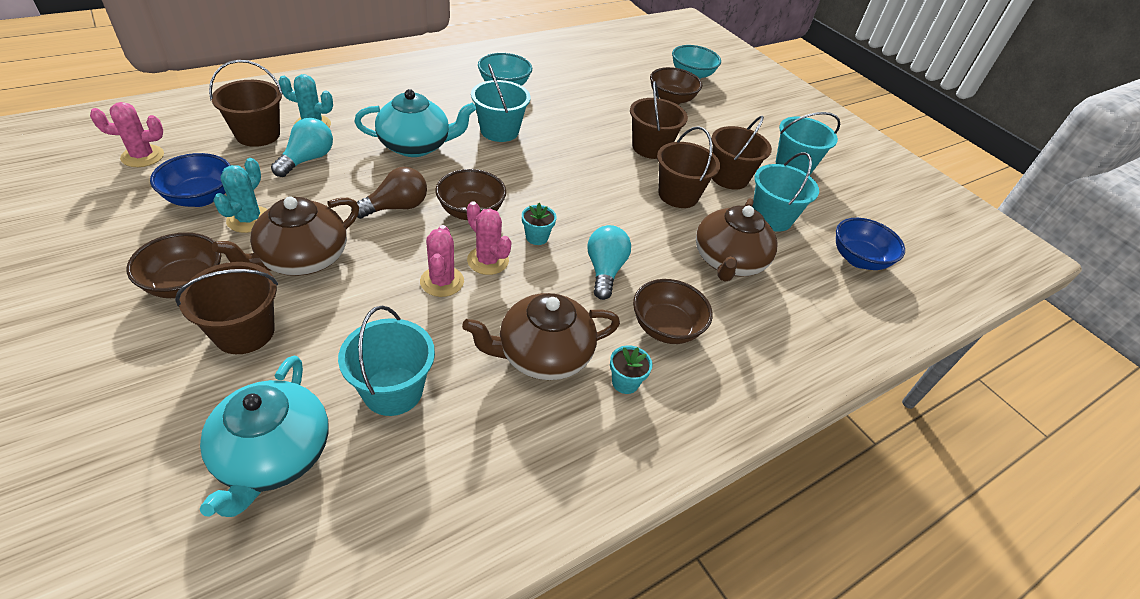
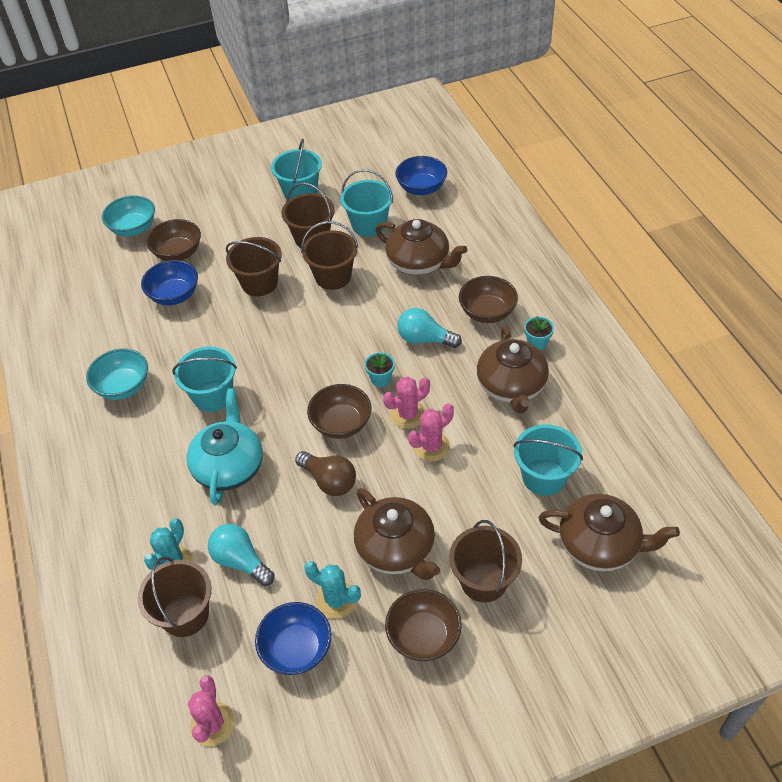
camera: 70 degrees left, 5 degrees up
turquoise teapot [200,356,328,517] -> brown teapot [538,494,680,572]
brown light bulb [351,167,427,219] -> brown light bulb turned 150 degrees clockwise [295,451,356,496]
pink cactus [420,225,464,297] -> pink cactus turned 45 degrees counterclockwise [408,403,454,461]
none -> blue bowl [141,260,198,305]

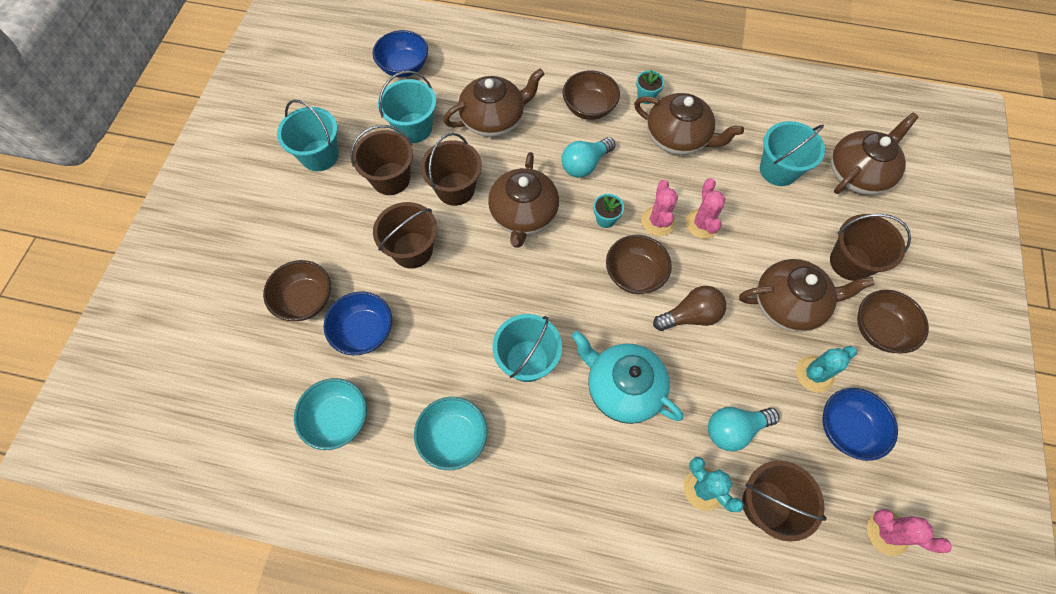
camera: 60 degrees left, 15 degrees up
turquoise bowl [102,195,155,237] -> turquoise bowl moved to [294,378,367,450]
none -> brown teapot [488,152,559,248]

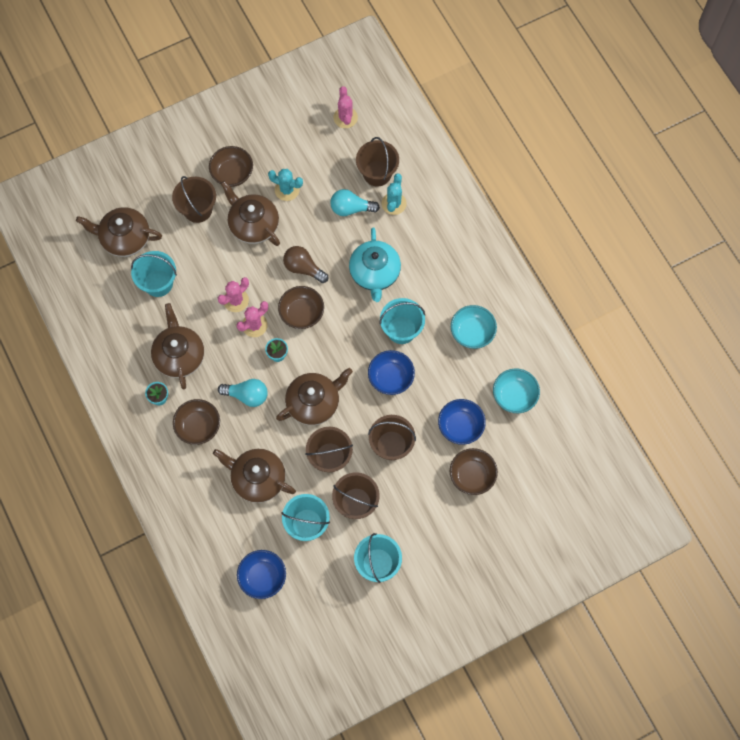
camera: 130 degrees left, 5 degrees up
turquoise light bulb [708,407,780,451] -> turquoise light bulb turned 150 degrees clockwise [330,189,380,216]
blue bowl [823,388,898,461] -> blue bowl moved to [368,350,415,395]

